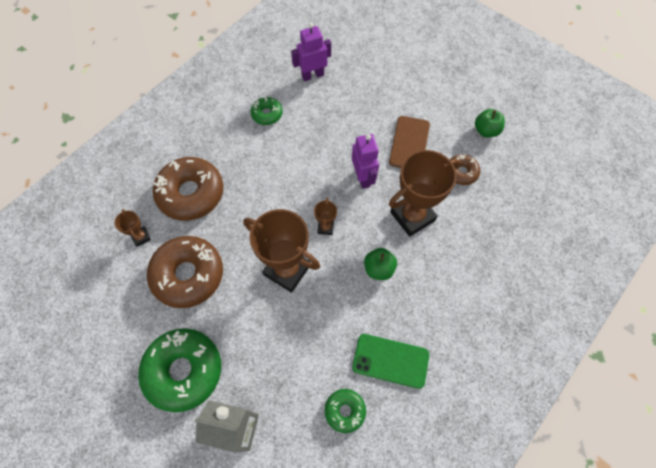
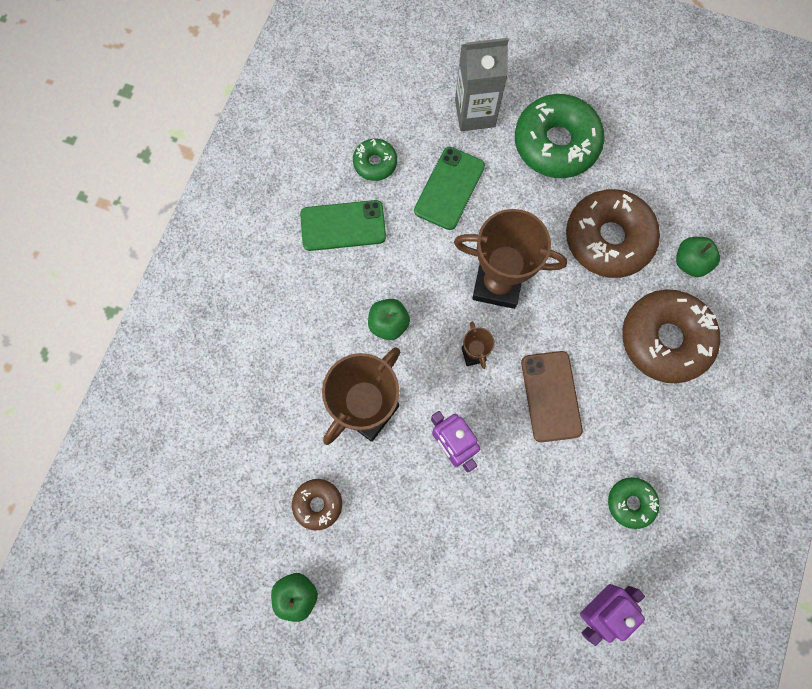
camera: 160 degrees right, 10 degrees up
brown trophy [115,209,151,247] -> green apple [676,237,720,277]
brown phone [389,116,430,168] -> brown phone moved to [521,351,583,442]
none -> green phone [414,147,485,230]

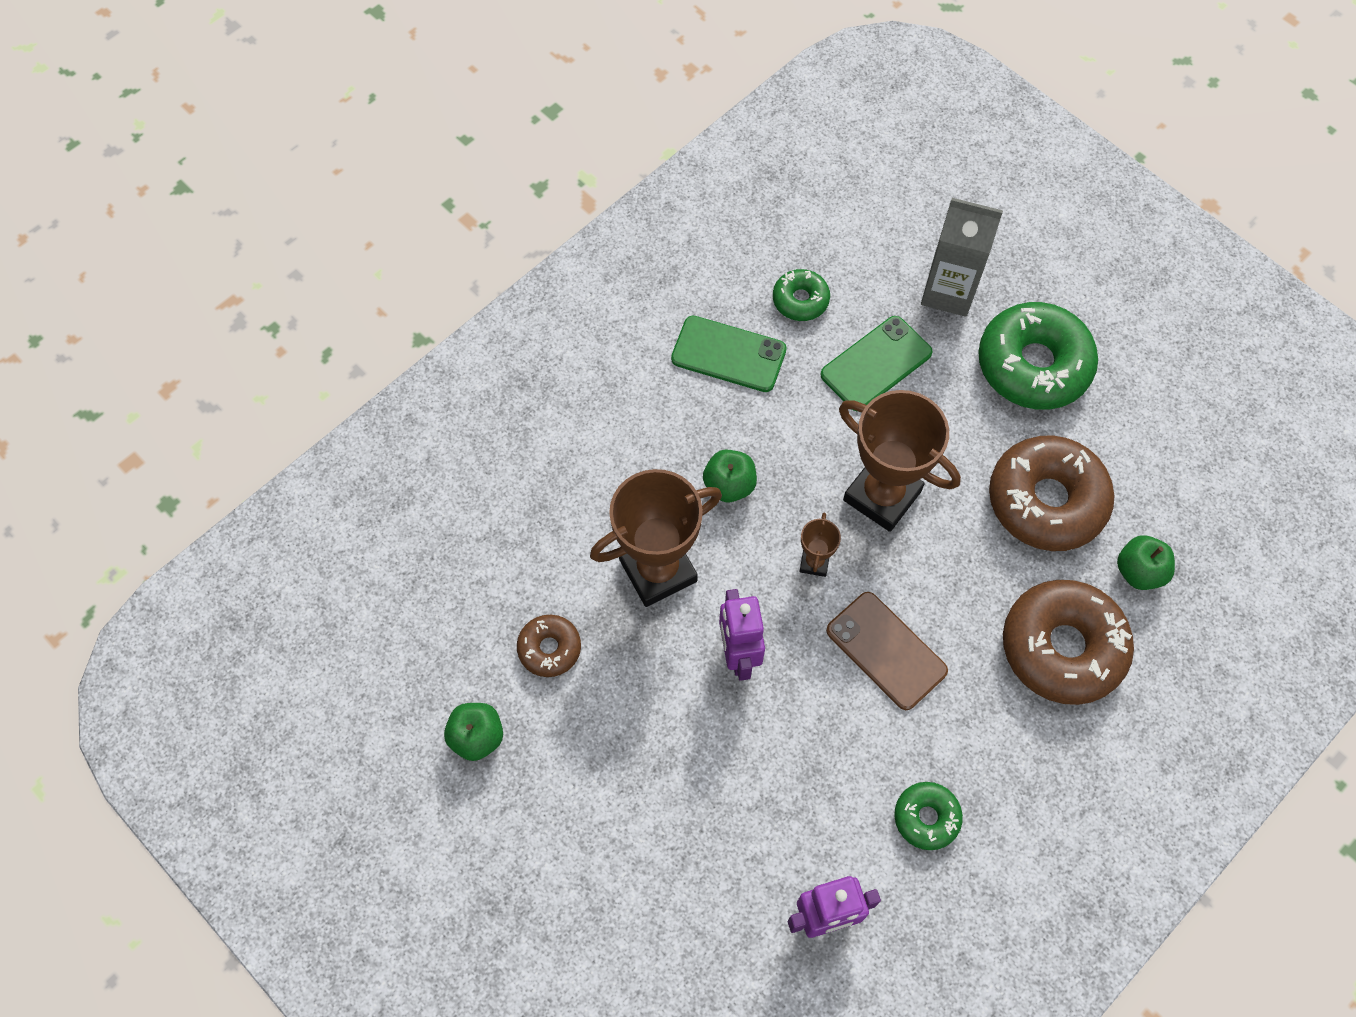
camera: 25 degrees right, 10 degrees down
brown phone [521,351,583,442] -> brown phone turned 60 degrees counterclockwise [826,592,948,710]

